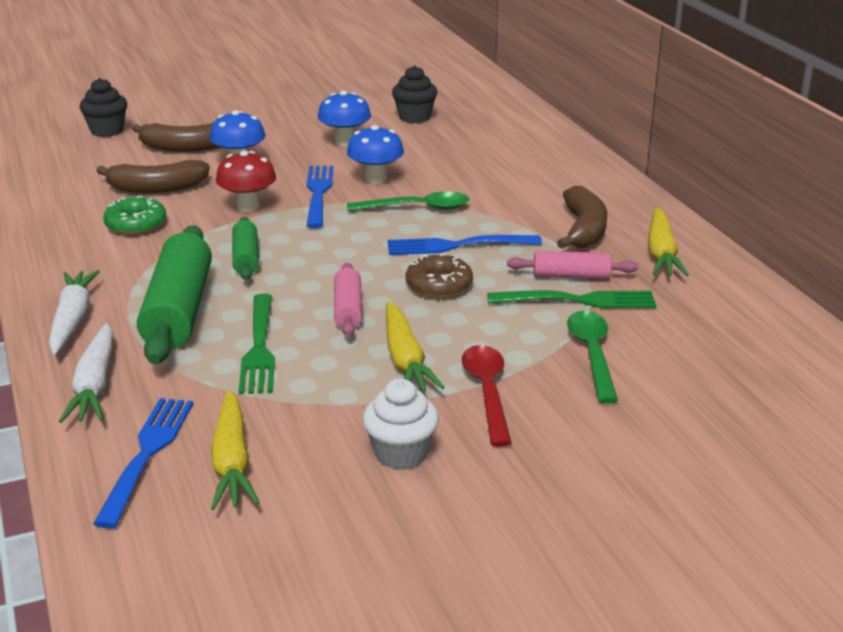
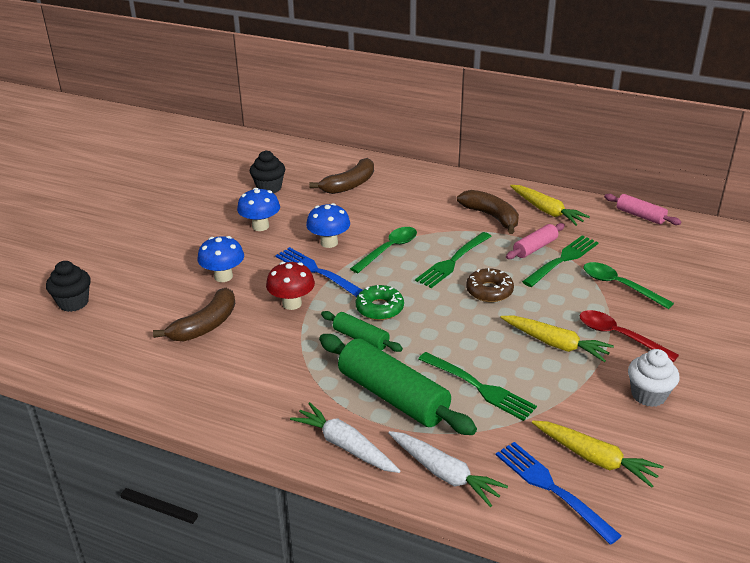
camera: 45 degrees left, 5 degrees up
green donut [103,195,166,235] -> green donut moved to [356,285,404,320]
brown banana [132,123,220,152] -> brown banana moved to [309,158,374,194]
pink rolling pin [334,263,362,336] -> pink rolling pin moved to [604,194,681,225]
blue fork [387,235,542,255] -> green fork [415,232,492,288]

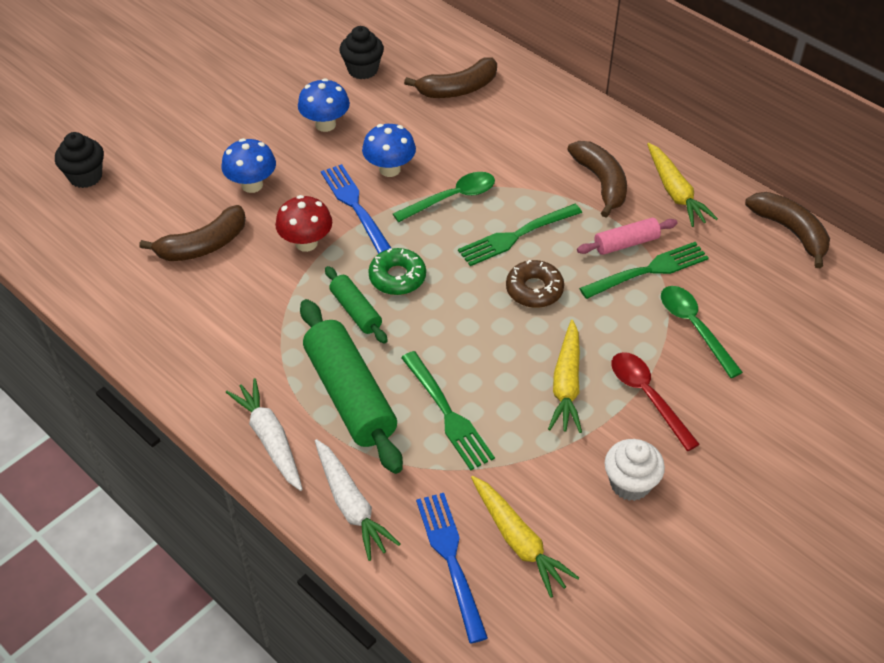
camera: 20 degrees right, 15 degrees up
yellow carrot [500,316,614,362] -> yellow carrot turned 45 degrees clockwise [548,320,582,433]
pink rolling pin [604,194,681,225] -> brown banana [745,192,830,268]

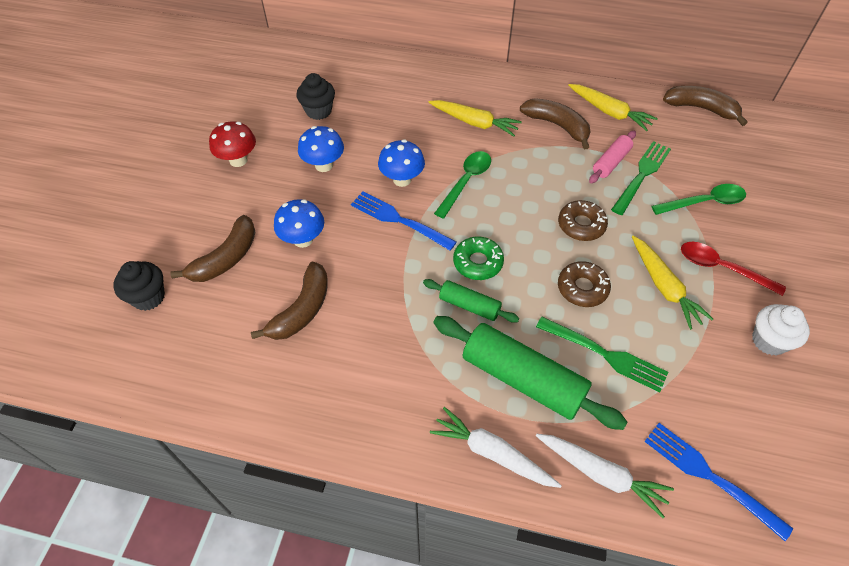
camera: 30 degrees left, 5 degrees up
red mushroom [275,195,332,252] -> red mushroom moved to [209,121,256,167]
brown banana [404,57,497,98] -> brown banana moved to [170,215,256,282]
green fork [458,204,582,266] -> none
yellow carrot [471,476,579,598] -> yellow carrot moved to [428,100,522,137]
green spoon [661,286,743,378] -> green spoon turned 135 degrees clockwise [652,184,746,215]
none -> brown donut [558,261,611,307]

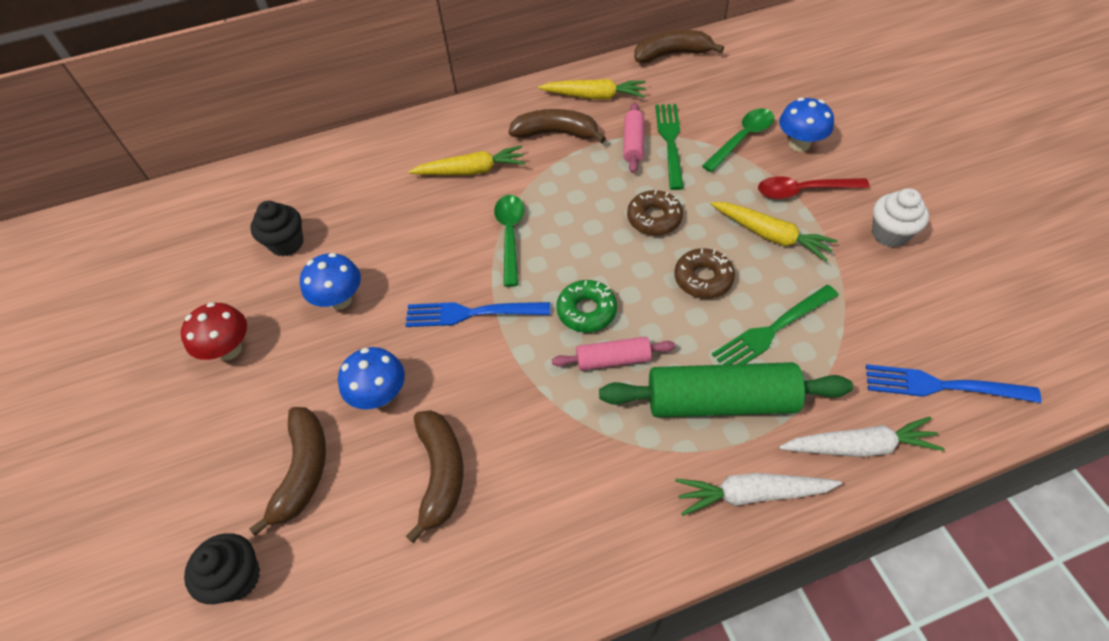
camera: 30 degrees left, 0 degrees up
blue mushroom [378,139,425,187] -> blue mushroom moved to [779,98,834,152]
green rolling pin [423,279,519,323] -> pink rolling pin [552,337,675,371]
green fork [536,317,668,392] -> green fork turned 150 degrees clockwise [712,285,839,365]

